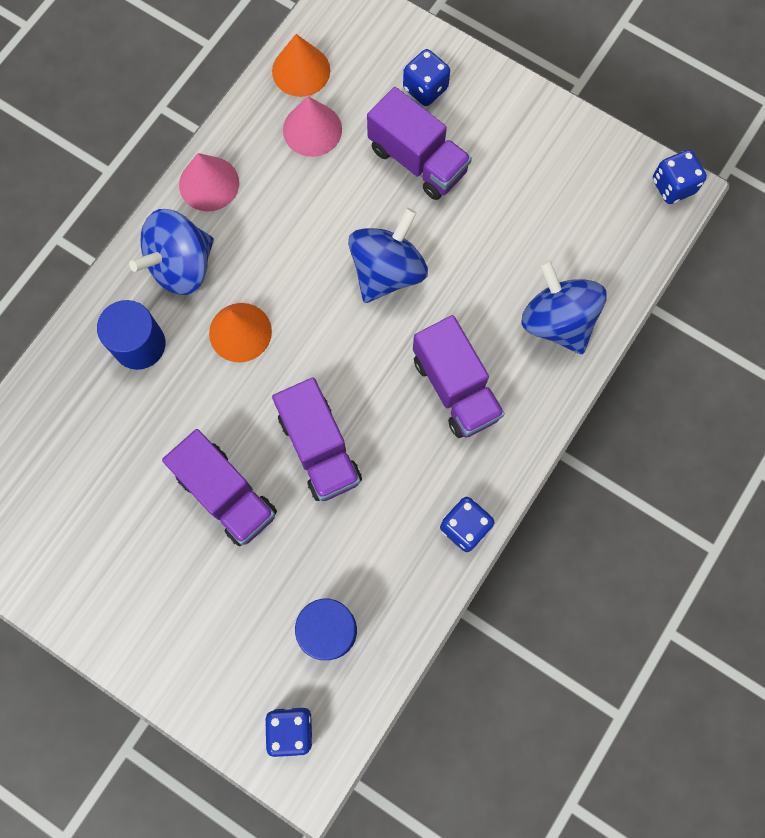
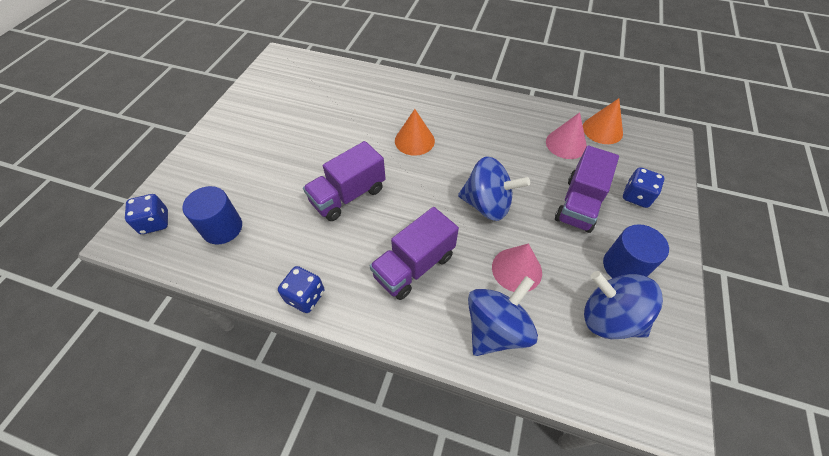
camera: 75 degrees right, 20 degrees down
blue cylinder [97,300,165,370] -> blue cylinder moved to [603,224,669,278]
blue spinning top [129,209,214,295] -> blue spinning top moved to [584,271,663,339]
purple truck [162,429,277,546] -> none
pink cone [179,153,239,212] -> pink cone moved to [492,243,542,292]
blue dice [653,150,707,204] -> none

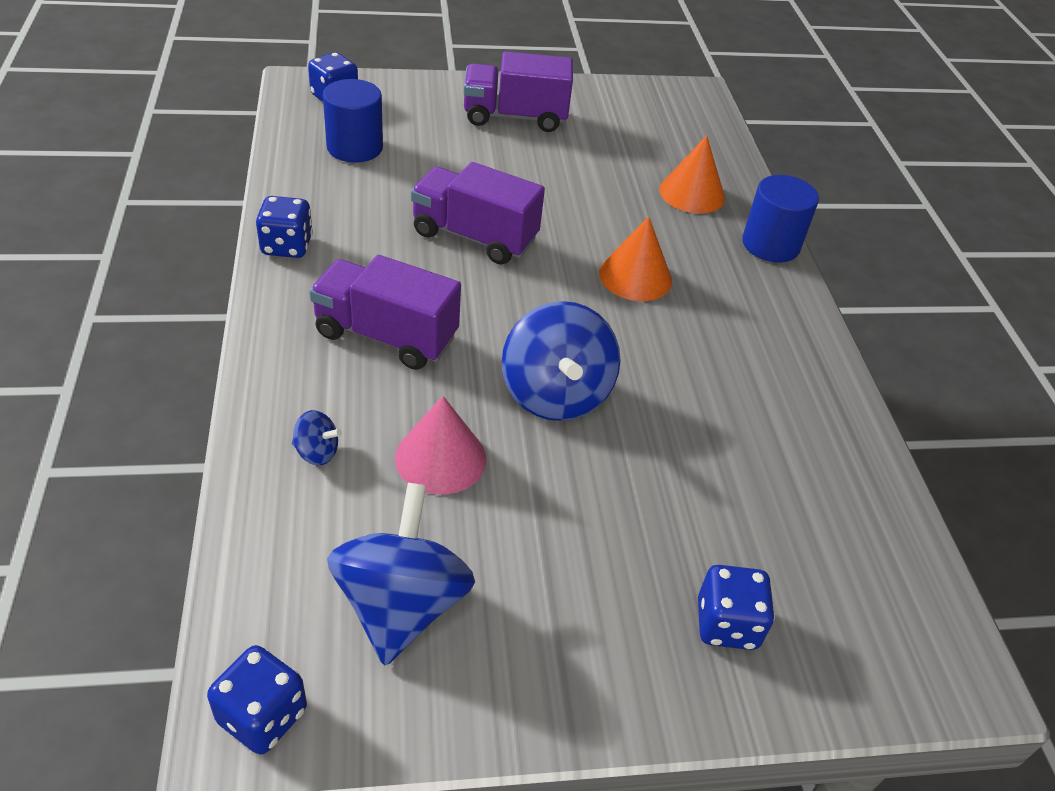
camera: 60 degrees right, 10 degrees down
blue spinning top [468,276,538,356] -> blue spinning top [292,410,342,465], size x0.44
pink cone [546,112,587,159] -> none
purple truck [555,146,619,233] -> purple truck moved to [463,51,573,132]
orange cone [583,98,623,144] -> orange cone moved to [659,135,725,214]
blue cylinder [603,224,669,278] -> blue cylinder moved to [742,175,819,262]
none -> blue dice [207,645,307,755]

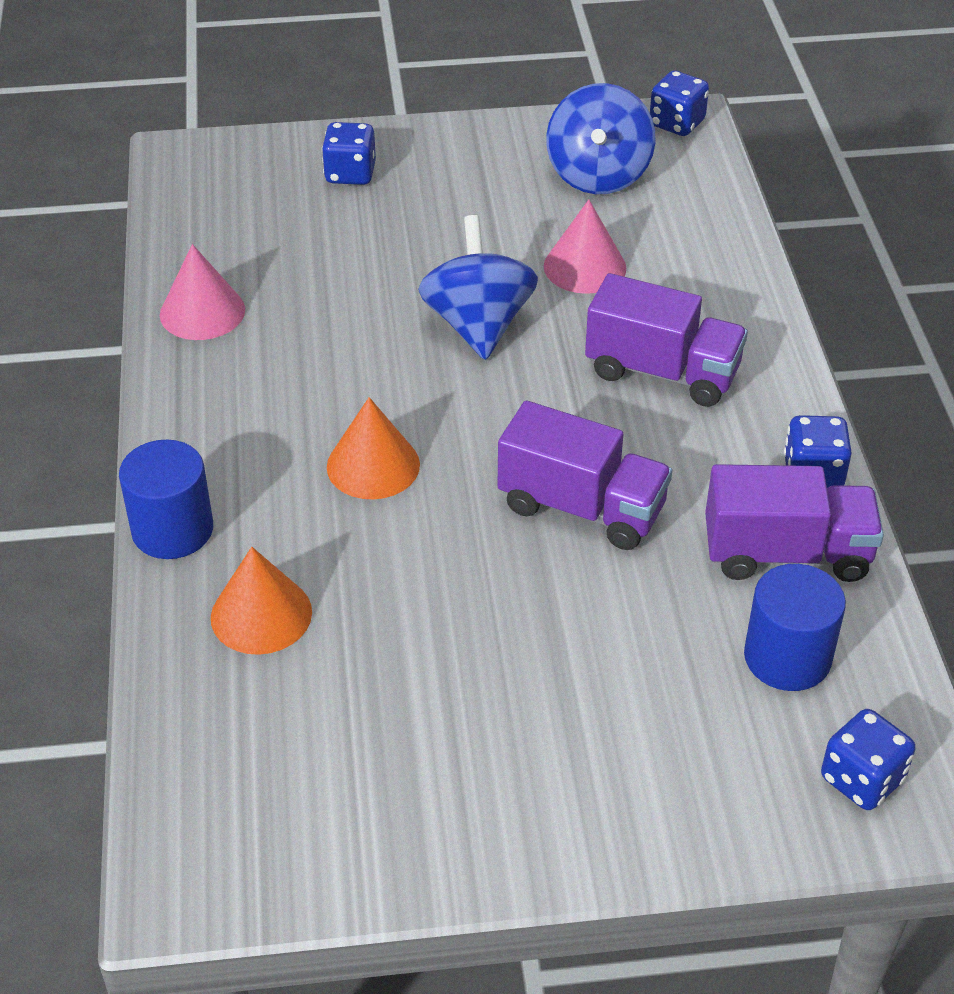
camera: 175 degrees left, 0 degrees up
blue spinning top [292,410,342,465] -> none
purple truck [463,51,573,132] -> purple truck moved to [705,464,884,582]
none -> pink cone [160,244,245,340]

